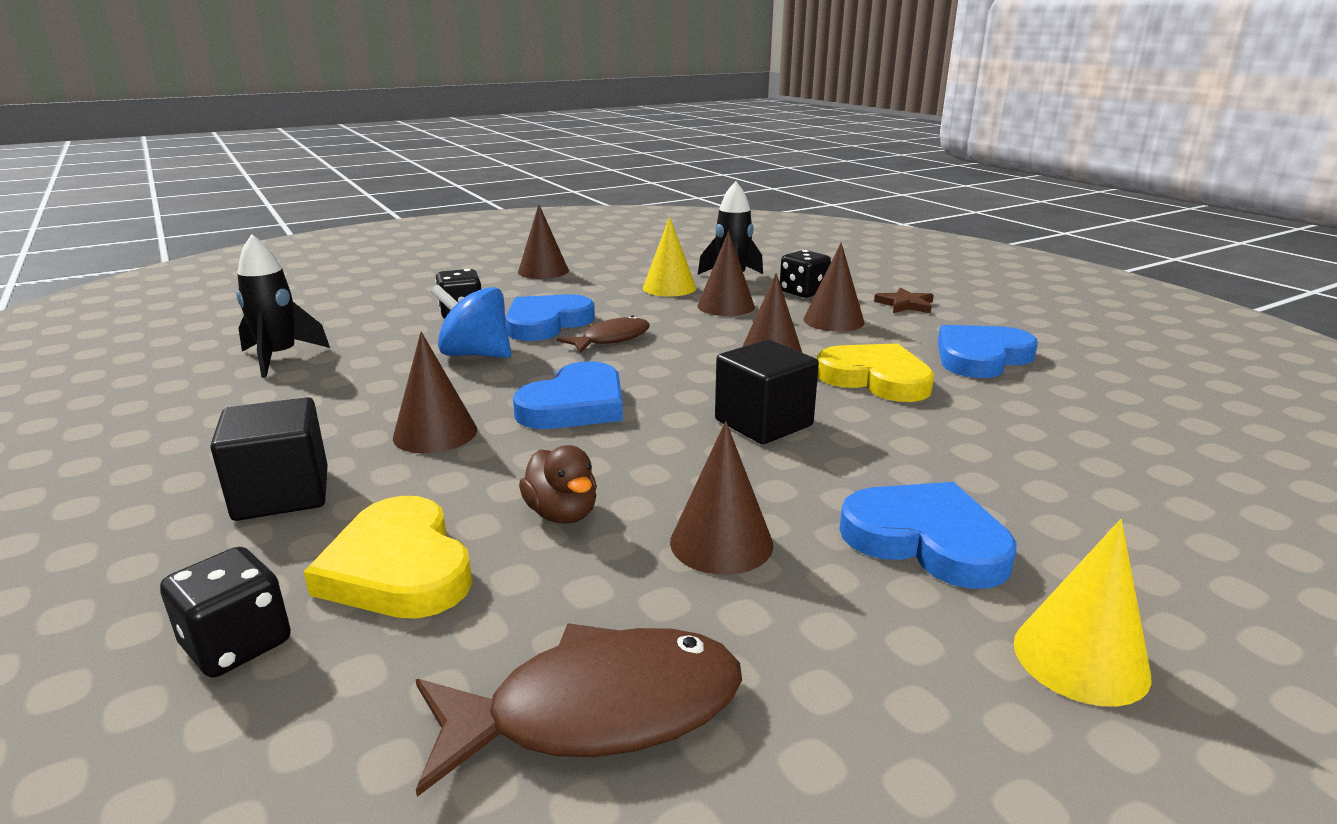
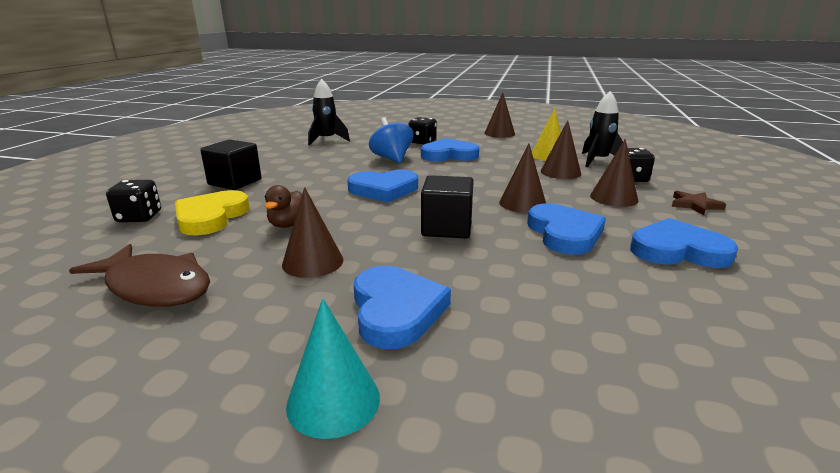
camera: 45 degrees right, 0 degrees up
brown cone [393,332,477,453] -> none
brown fish [557,315,650,353] -> none
yellow heart [817,343,934,402] -> blue heart [527,203,606,255]
yellow cone [1014,519,1152,706] -> turquoise cone [286,298,380,439]

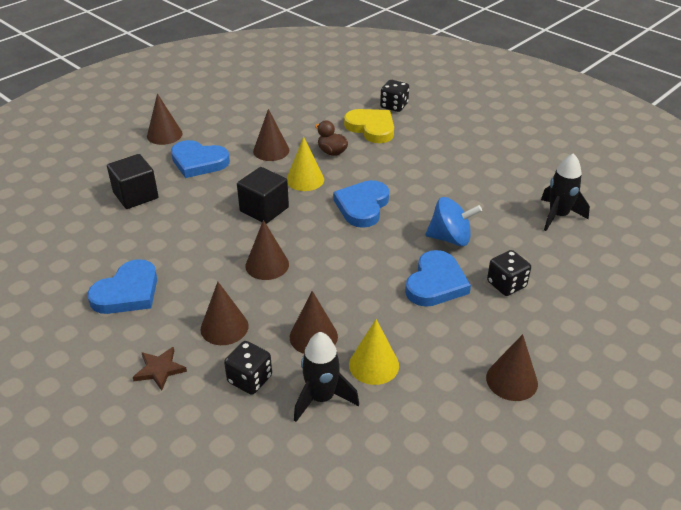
camera: 120 degrees right, 15 degrees up
brown fish [69,244,210,307] -> none
black cube [200,139,261,190] -> black cube moved to [107,154,159,209]
turquoise cone [286,298,380,439] -> brown cone [147,93,183,145]
blue heart [527,203,606,255] -> none
none -> yellow cone [286,137,324,191]

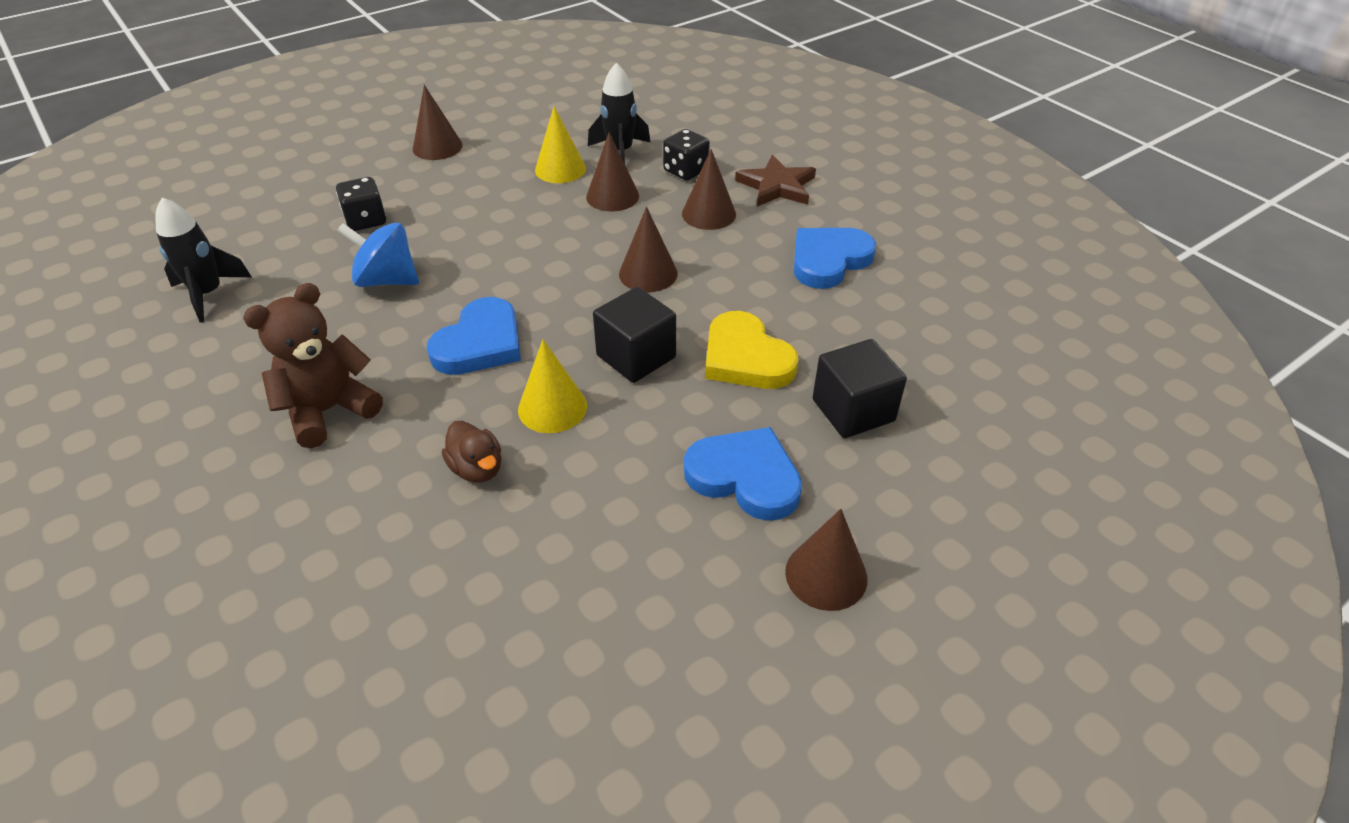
camera: 170 degrees left, 5 degrees up
brown star [133,347,187,391] -> brown star [735,155,816,207], size x1.51
brown cone [253,109,289,161] -> none
yellow heart [344,109,394,143] -> yellow heart moved to [705,311,798,389]
black dice [380,80,409,112] -> none
blue heart [405,250,471,307] -> none
none -> brown teddy bear [243,283,383,448]

